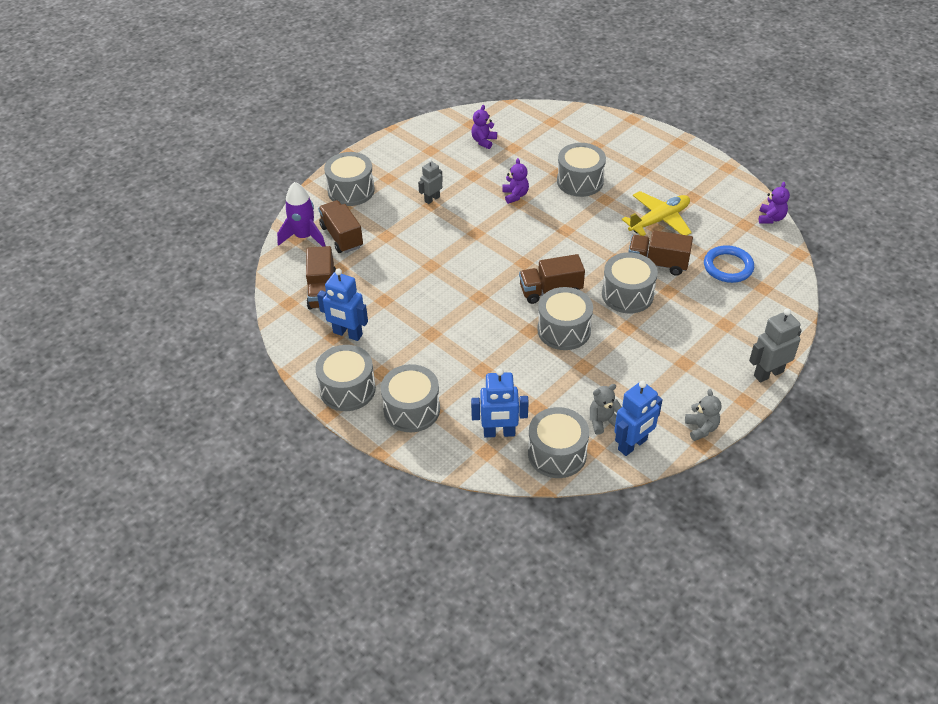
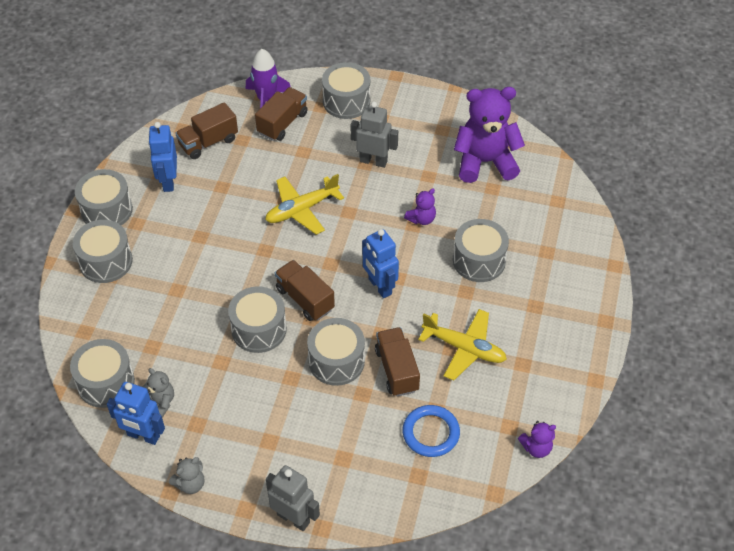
camera: 60 degrees right, 5 degrees up
grey robot [418,159,443,204] -> grey robot [351,102,398,168], size x1.57
purple teddy bear [471,105,497,149] -> purple teddy bear [454,87,525,183], size x2.23
blue robot [471,368,529,437] -> blue robot moved to [362,229,399,298]
none -> yellow plane [265,174,344,235]

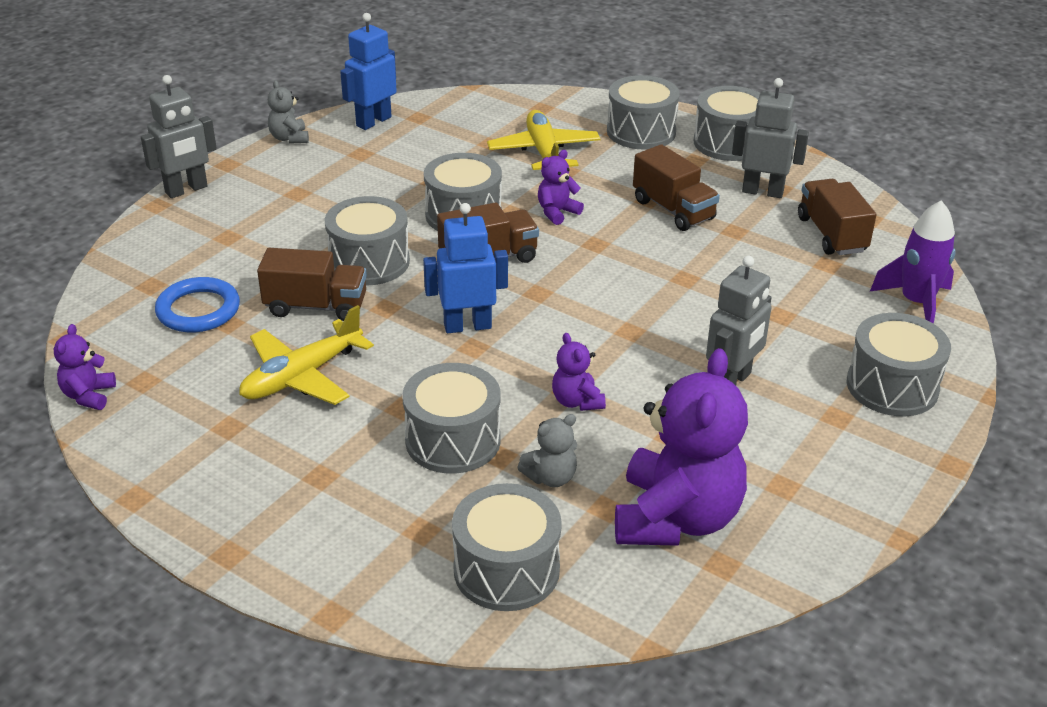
camera: 110 degrees right, 15 degrees down
grey drum [70,339,135,408] -> grey drum moved to [452,483,562,611]
grey teddy bear [142,368,174,418] -> grey teddy bear moved to [517,414,577,487]
blue robot [148,122,177,192] -> grey robot [732,78,809,198]
brown truck [255,87,308,141] -> brown truck moved to [633,144,720,231]
yellow plane [265,174,344,235] -> yellow plane moved to [487,110,600,170]
none -> purple teddy bear [538,150,584,225]

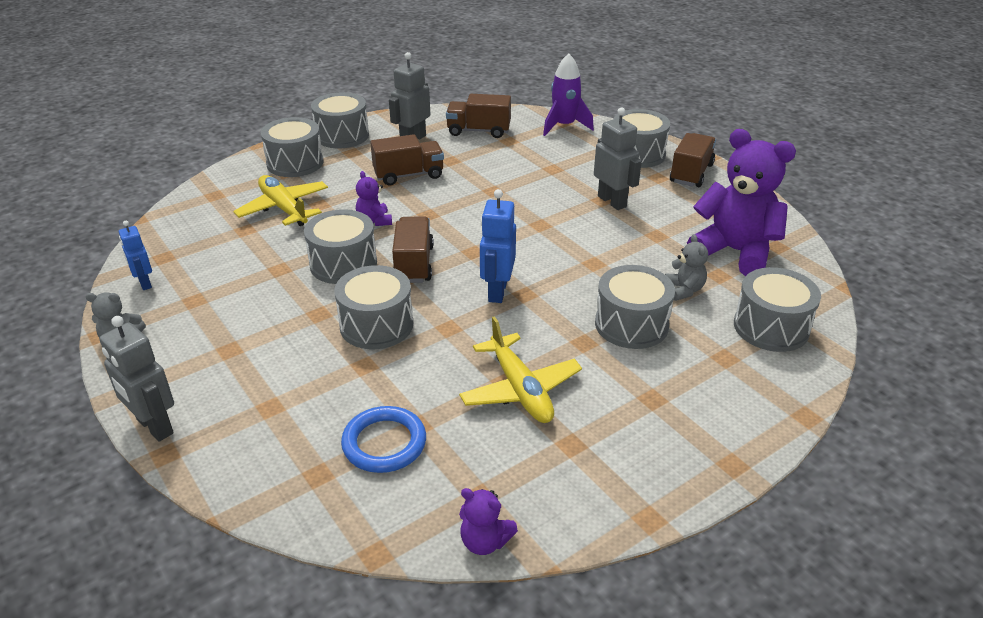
camera: 70 degrees left, 0 degrees up
grey robot [141,75,217,198] -> grey robot turned 150 degrees clockwise [99,316,174,442]
brown truck [257,248,367,321] -> brown truck moved to [670,133,716,187]
blue robot [340,13,397,130] -> blue robot [119,221,152,290], size x0.64
yellow plane [487,110,600,170] -> yellow plane turned 45 degrees clockwise [233,175,328,226]
purple teddy bear [552,333,606,411] -> none

